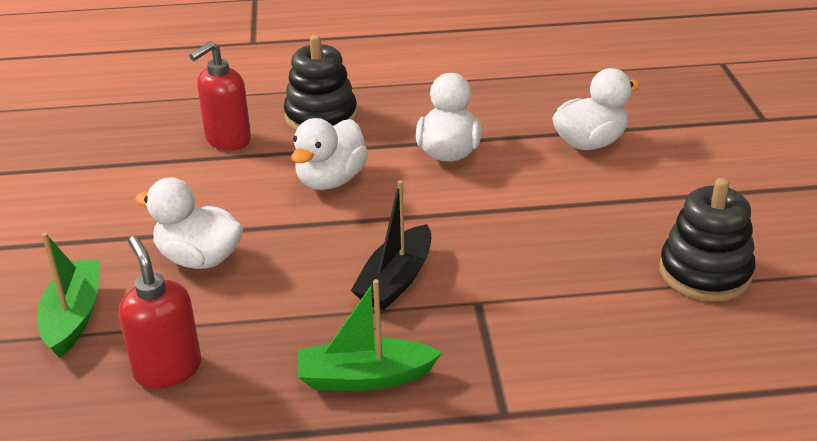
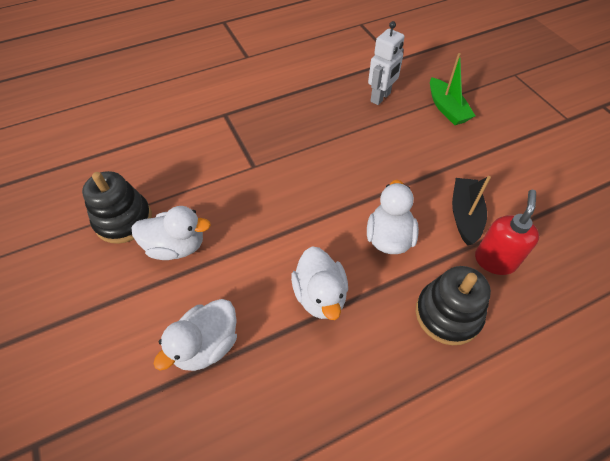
camera: 160 degrees right, 20 degrees up
red soap dispenser [118,236,201,389] -> white robot [368,21,405,105]
white duck [135,177,243,269] -> white duck moved to [132,206,211,260]
green boat [298,279,442,391] -> none
black boat [351,180,431,310] -> black boat moved to [452,176,491,246]

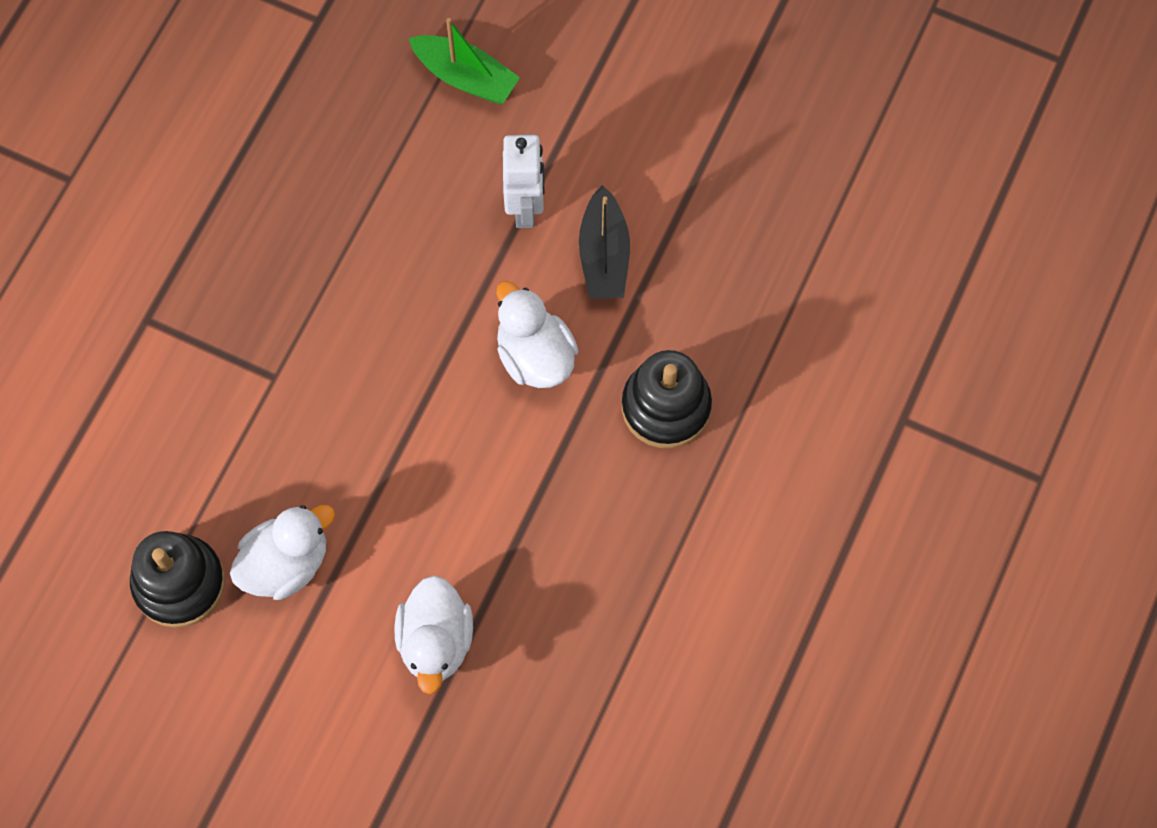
camera: 40 degrees left, 15 degrees up
white duck [291,246,348,320] -> none
white robot [368,21,405,105] -> white robot moved to [503,134,544,228]
black boat [452,176,491,246] -> black boat turned 150 degrees counterclockwise [579,185,630,299]
red soap dispenser [475,190,539,275] -> none

